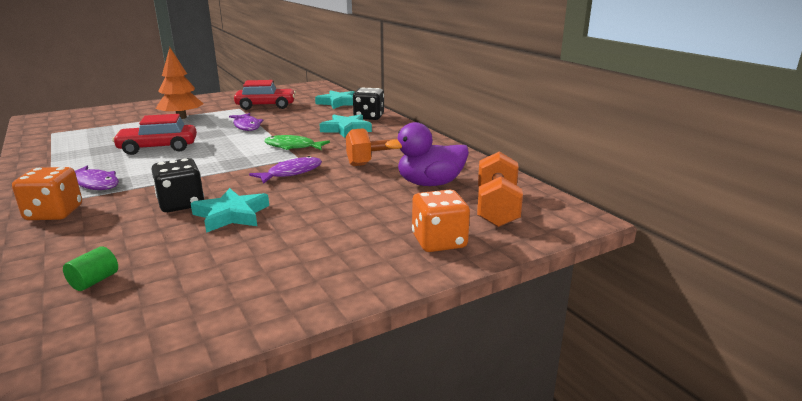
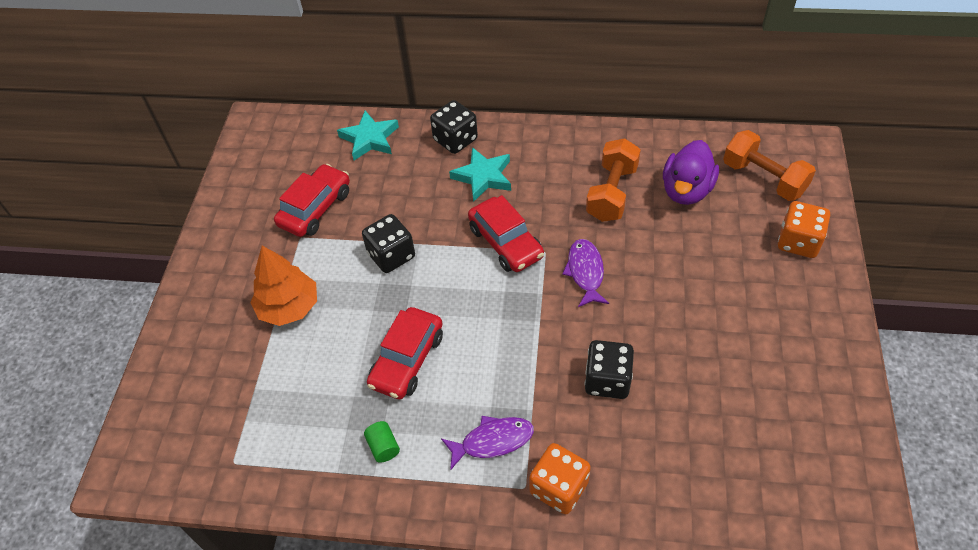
camera: 50 degrees left, 30 degrees up
green cylinder [63,246,118,291] -> green cylinder moved to [364,421,400,463]
turquoise star [191,188,269,233] -> none
purple fish [229,113,263,131] -> black dice [362,214,415,273]
green fish [264,135,330,150] -> red car [468,195,544,272]

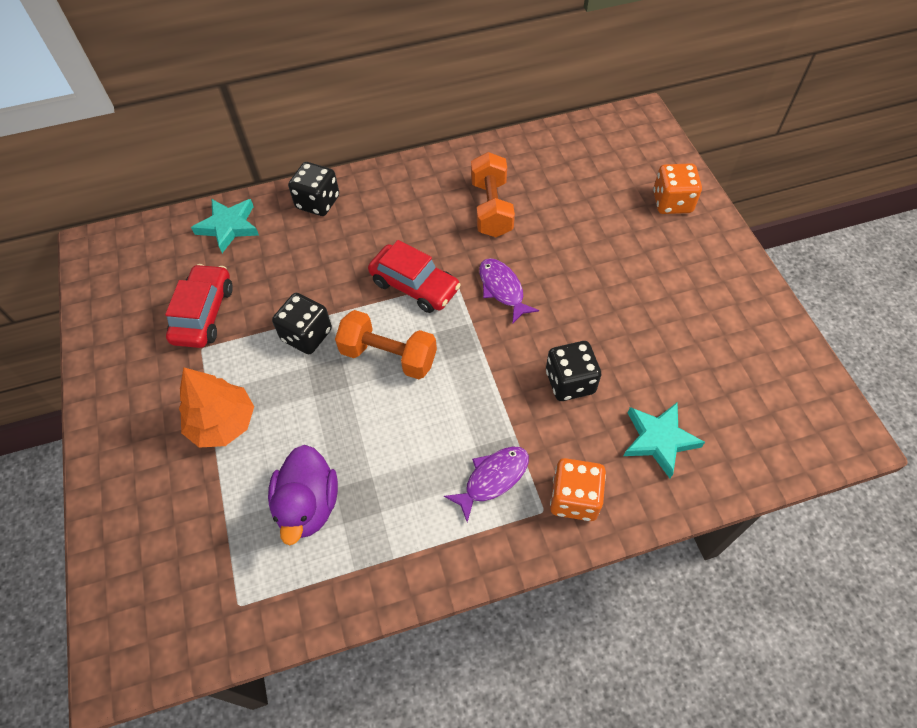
camera: 25 degrees left, 5 degrees up
green cylinder [364,421,400,463] -> none
red car [367,307,443,399] -> none
turquoise star [449,147,511,202] -> turquoise star moved to [624,403,705,478]
purple duck [663,140,719,205] -> purple duck moved to [268,445,338,545]
orange dumbbell [723,130,816,201] -> orange dumbbell moved to [335,310,437,379]

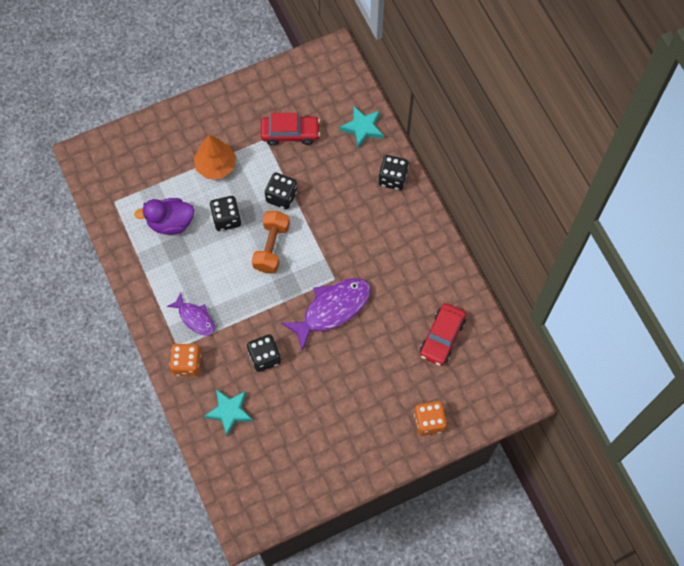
camera: 80 degrees right, 10 degrees up
red car [368,240,461,313] -> red car moved to [420,303,466,366]
orange dumbbell [471,152,515,237] -> none
purple fish [479,258,539,324] -> purple fish [281,278,371,351], size x1.74
none -> black dice [210,196,241,231]

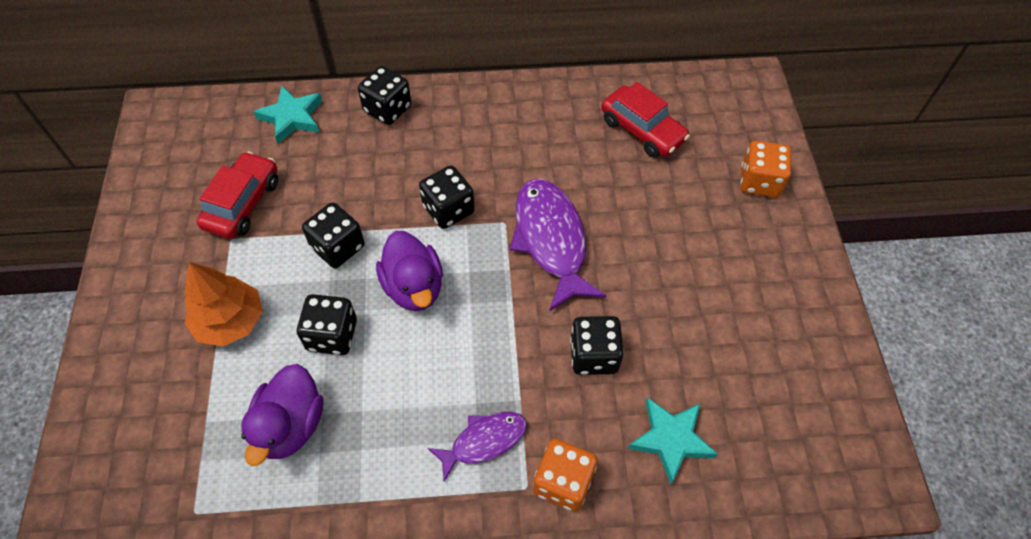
camera: 70 degrees left, 10 degrees down
orange dumbbell [252,211,290,273] -> purple duck [376,231,443,311]
none -> black dice [419,165,475,229]

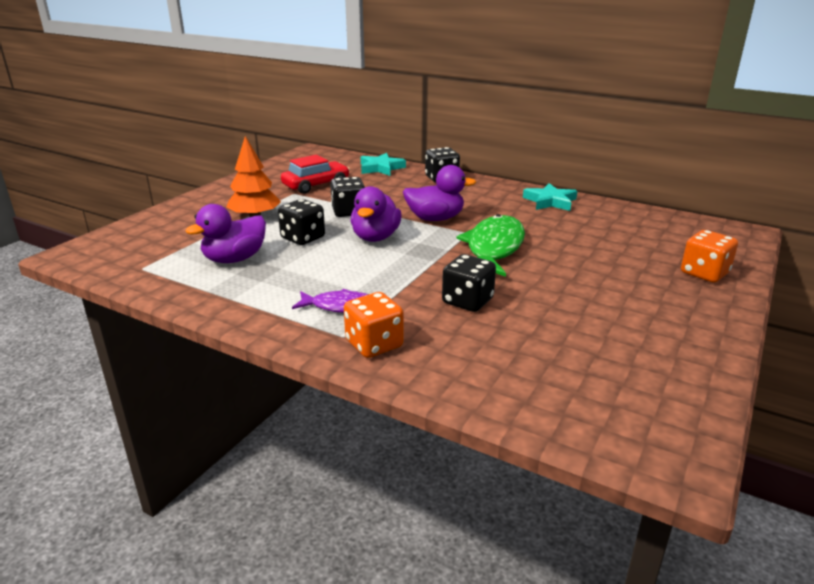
camera: 35 degrees right, 30 degrees down
black dice [419,165,475,229] -> purple duck [403,165,476,221]
purple fish [510,179,606,311] -> green fish [456,214,525,277]
red car [601,82,690,158] -> none
turquoise star [628,398,718,484] -> turquoise star moved to [523,183,577,211]

